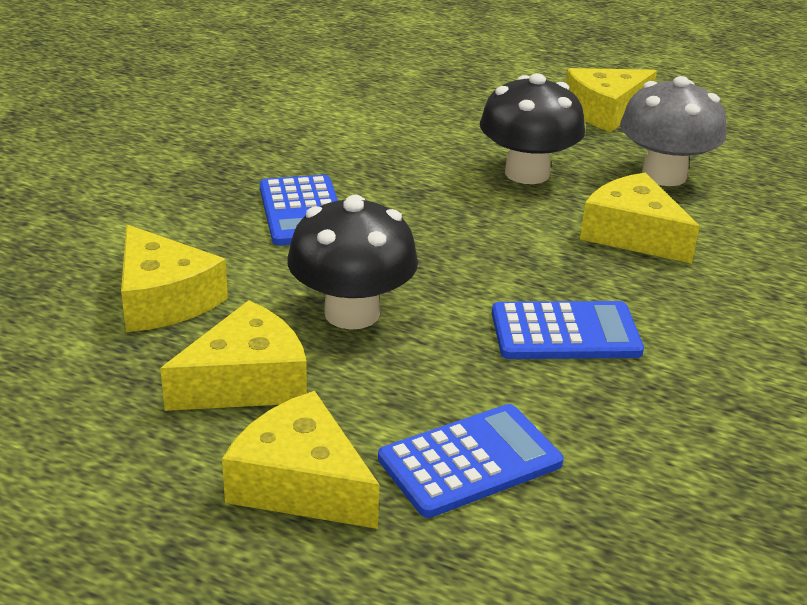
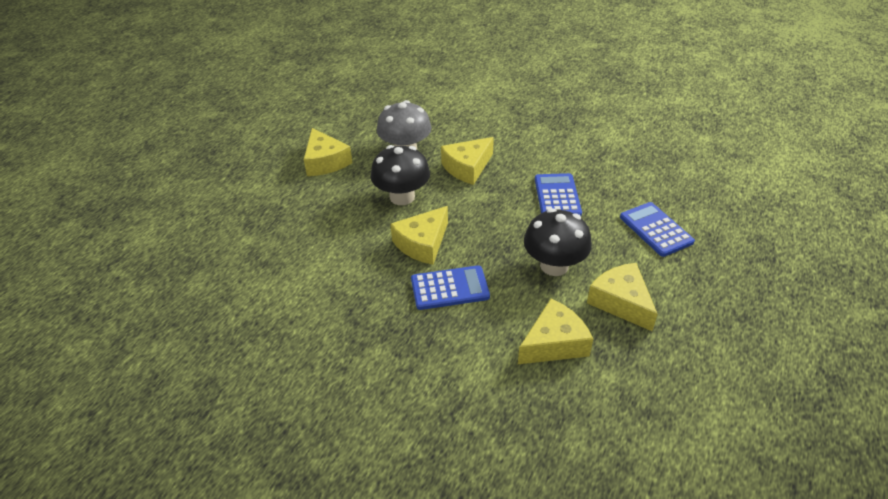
camera: 85 degrees left, 10 degrees up
yellow cheese [222,391,379,529] -> yellow cheese moved to [390,206,448,265]

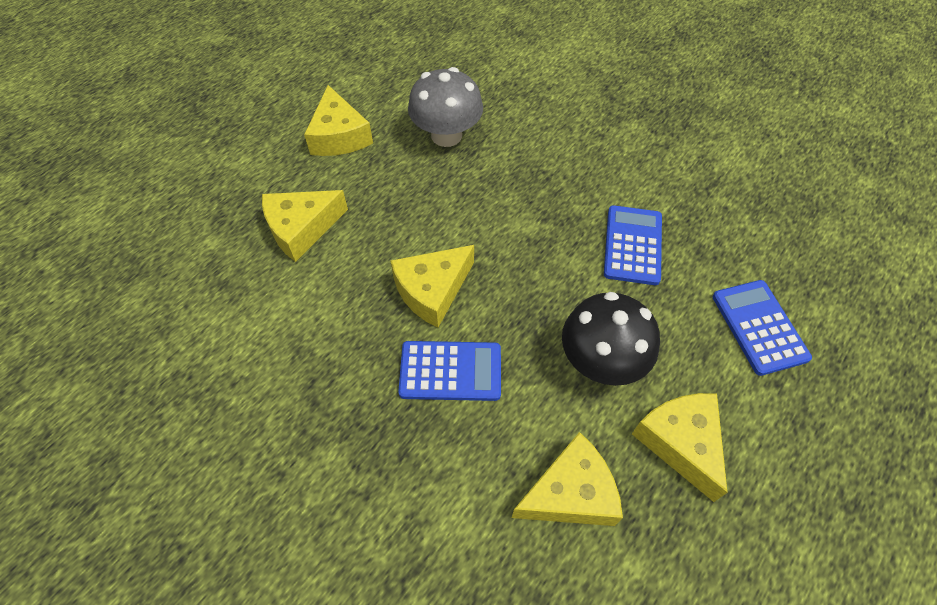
camera: 10 degrees right, 15 degrees up
black mushroom [371,145,430,205] -> none
yellow cheese [441,137,494,185] -> yellow cheese moved to [262,190,348,262]

